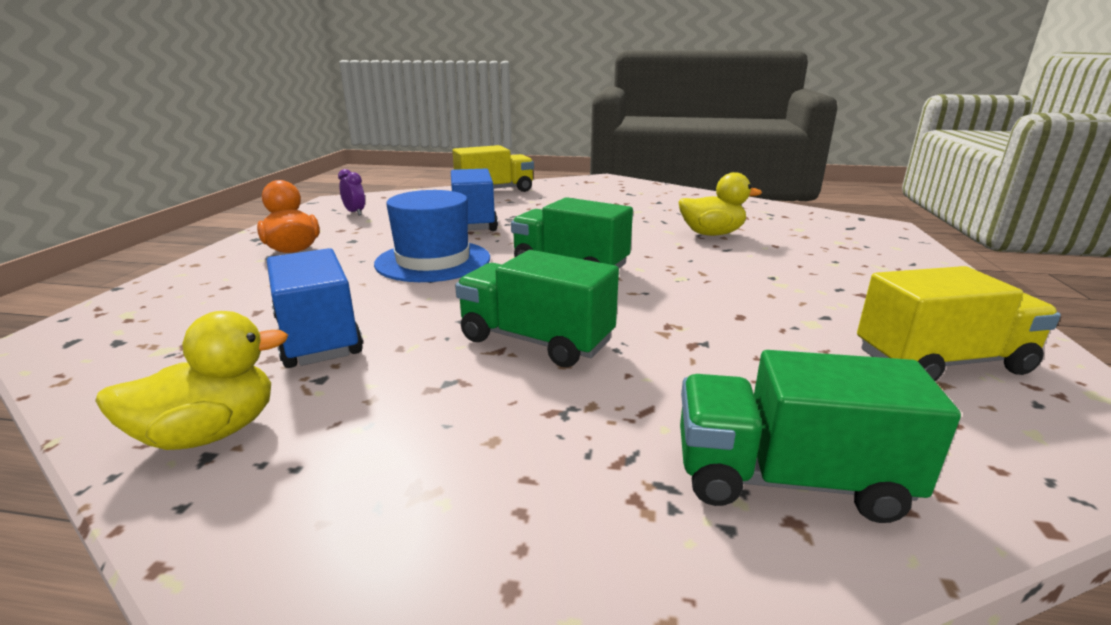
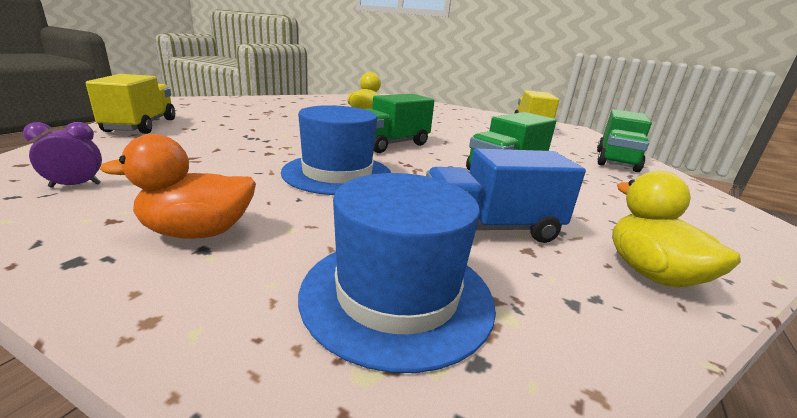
camera: 75 degrees left, 0 degrees up
blue truck [451,169,498,231] -> none
none -> blue hat [298,173,496,373]

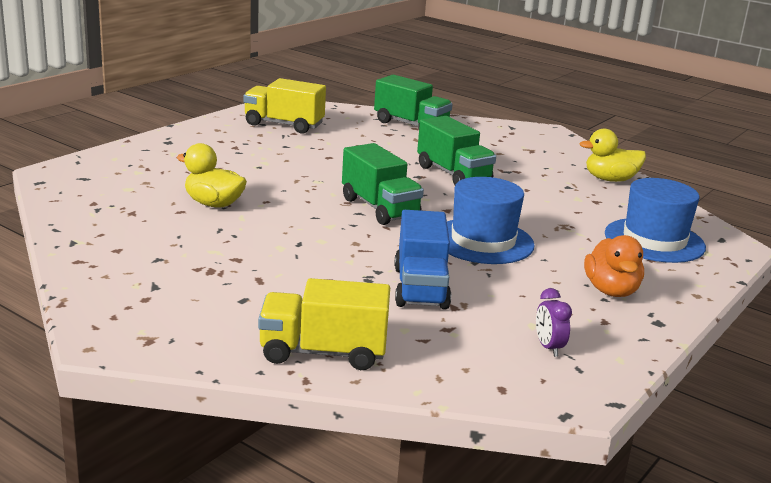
camera: 80 degrees left, 0 degrees up
blue truck [426,149,586,243] -> blue truck moved to [394,210,451,309]

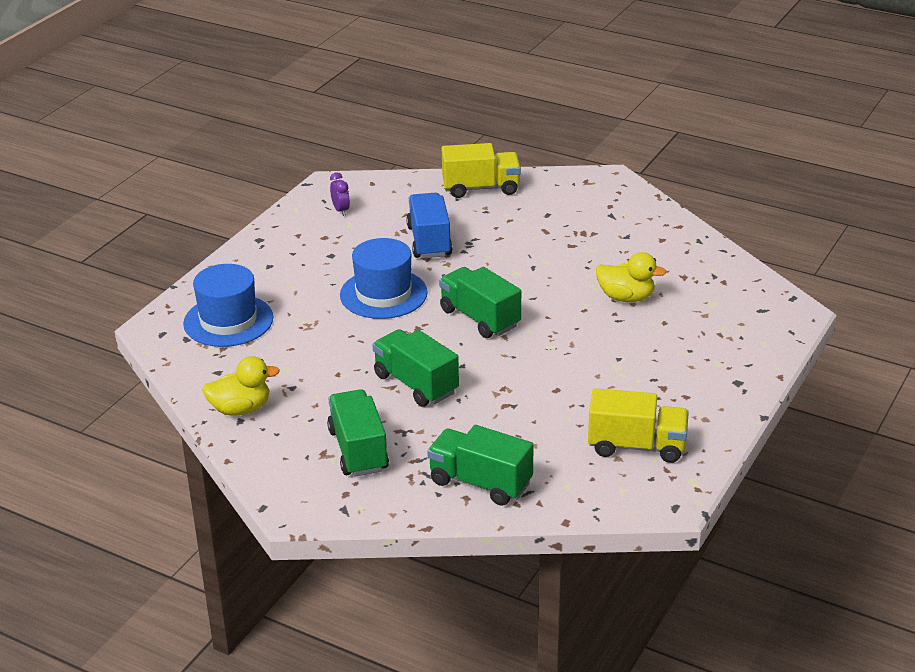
camera: 175 degrees right, 10 degrees up
orange duck [584,235,644,297] -> none
none -> green truck [327,389,389,477]

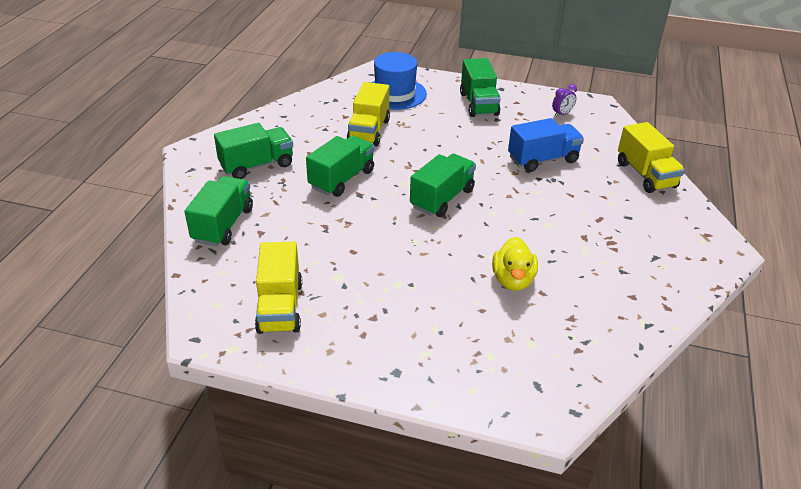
camera: 75 degrees right, 5 degrees up
yellow duck [202,356,280,416] -> none
blue hat [340,238,428,319] -> none
none -> yellow truck [347,82,390,146]
none -> green truck [460,58,501,117]

